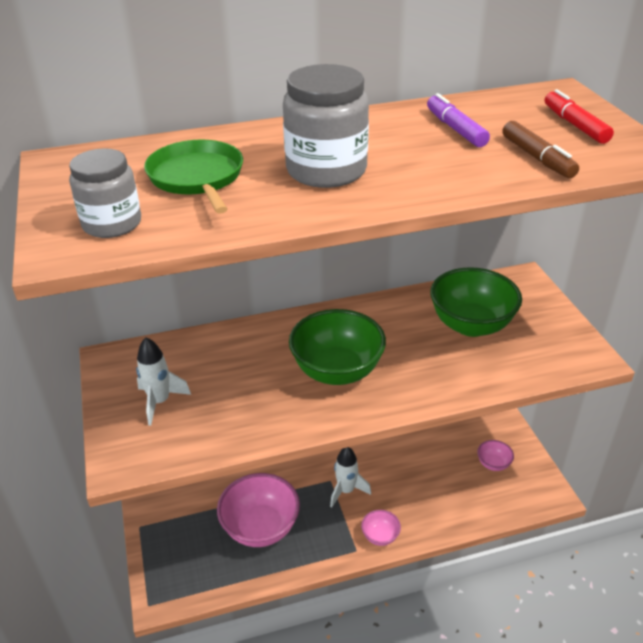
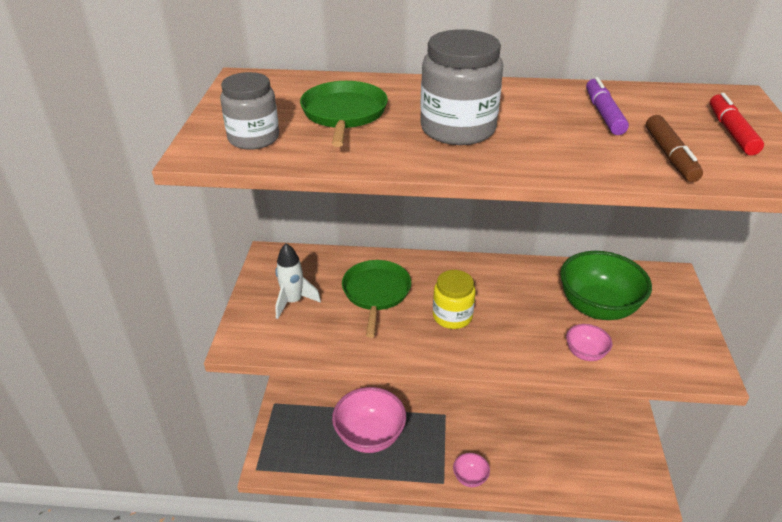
camera: 20 degrees right, 0 degrees up
green bowl [289,309,386,385] -> yellow jar [433,270,476,329]
white rocket [330,447,371,507] -> none
pink bowl [477,440,514,471] -> pink bowl moved to [566,324,612,361]
none -> green pan [342,260,411,338]

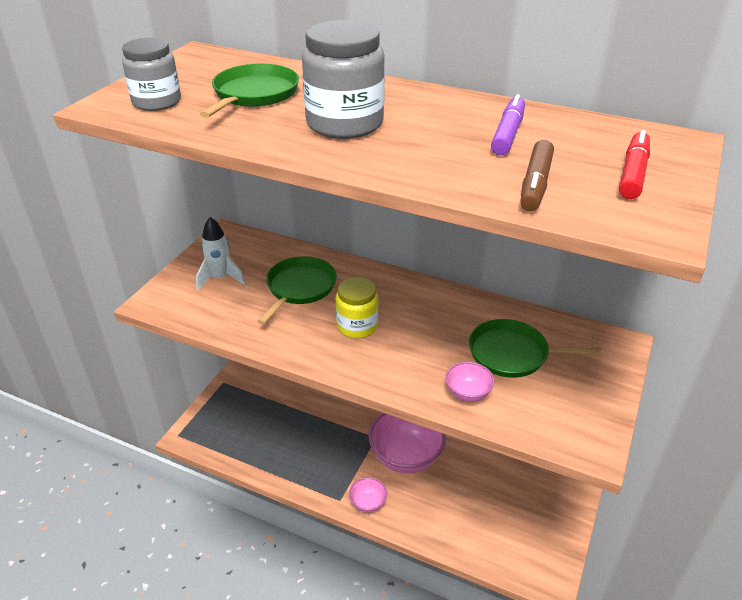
camera: 20 degrees right, 0 degrees up
pink bowl [332,387,406,453] -> pink bowl moved to [368,413,446,473]
green bowl [560,251,652,320] -> green pan [469,319,602,378]

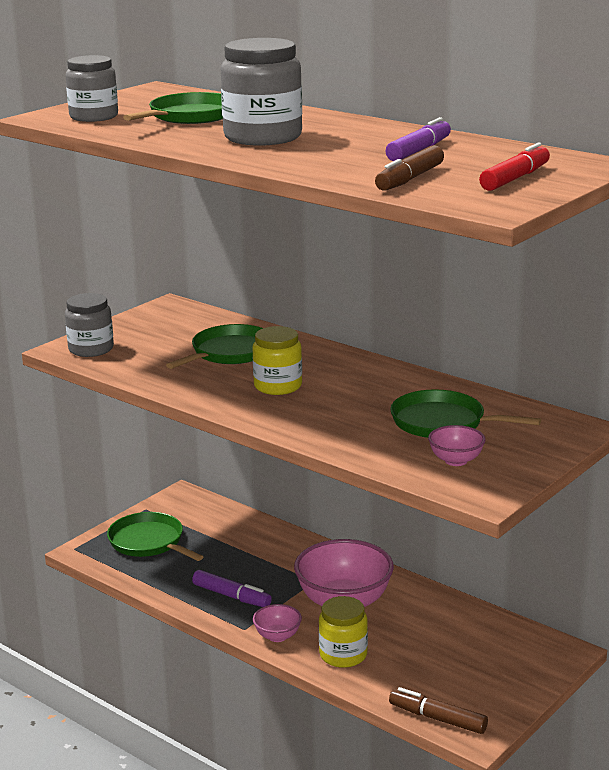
camera: 15 degrees right, 15 degrees down
white rocket [196,217,245,290] -> none
pink bowl [445,362,495,402] -> pink bowl moved to [428,425,486,466]
none -> grey jar [65,293,114,357]
none -> green pan [107,512,203,561]
none -> purple marker [192,570,272,607]
none -> yellow jar [319,596,368,668]
none -> brown marker [389,687,488,734]

